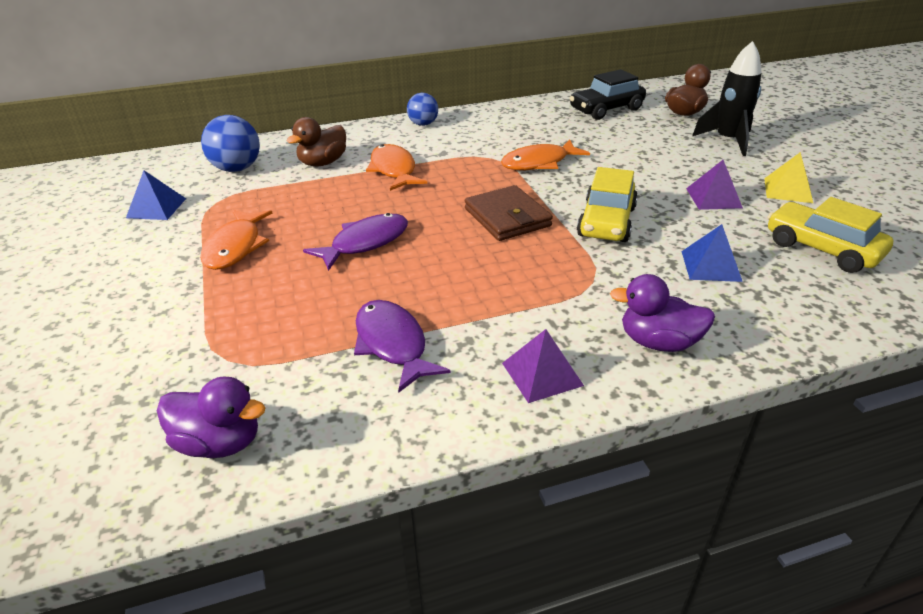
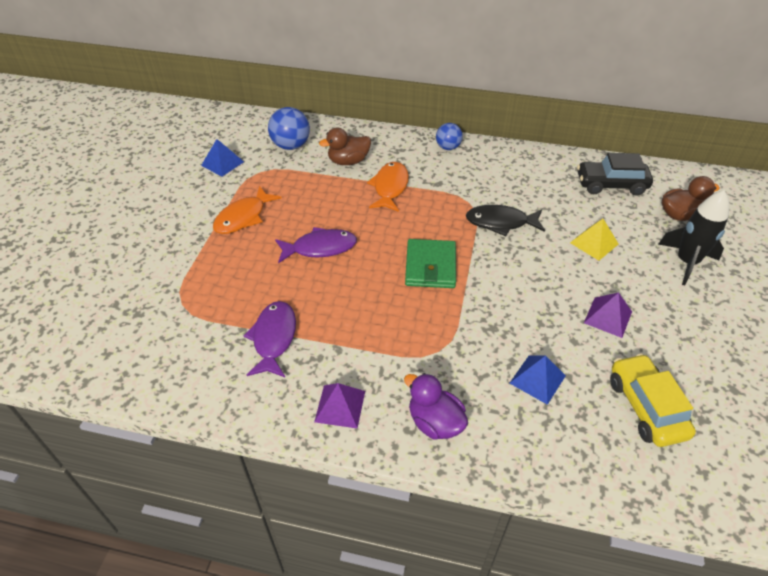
camera: 30 degrees right, 10 degrees up
purple duck [157,377,266,458] -> none
brown wallet [465,185,553,241] -> green wallet [405,239,456,288]
orange fish [501,140,590,170] -> black fish [466,205,545,236]
yellow car [577,167,638,242] -> none
yellow pyramid [764,152,813,203] -> yellow pyramid moved to [570,219,618,261]

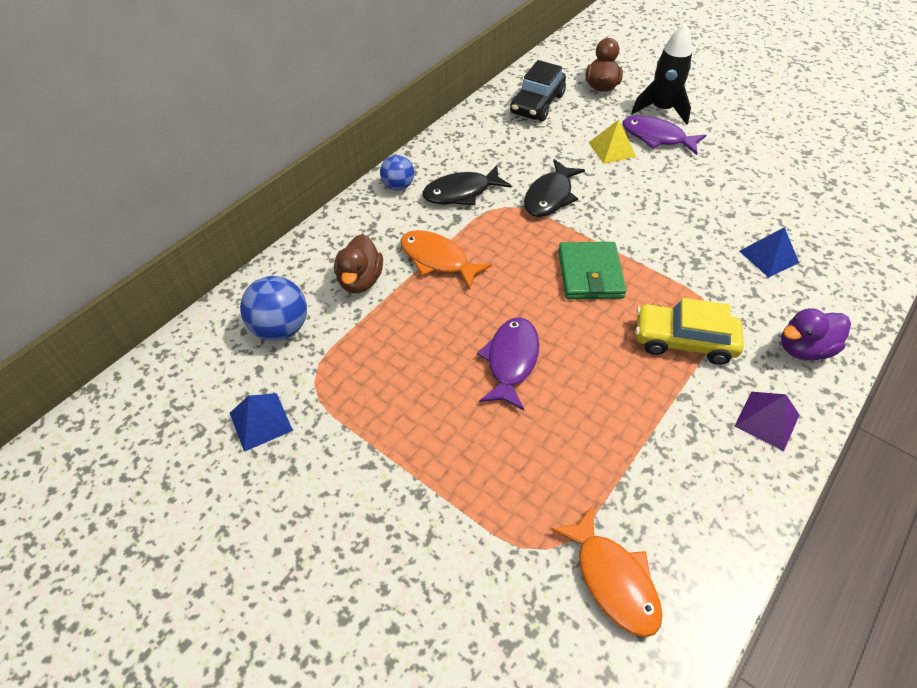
camera: 65 degrees left, 5 degrees up
orange fish [213,186,282,234] -> orange fish moved to [550,505,663,637]
purple fish [244,301,296,377] -> purple fish moved to [622,115,706,155]
green wallet [405,239,456,288] -> green wallet turned 60 degrees clockwise [558,242,626,299]
purple pyramid [584,292,632,338] -> none
yellow car [610,354,696,447] -> yellow car moved to [635,298,744,365]
none -> black fish [422,165,512,205]

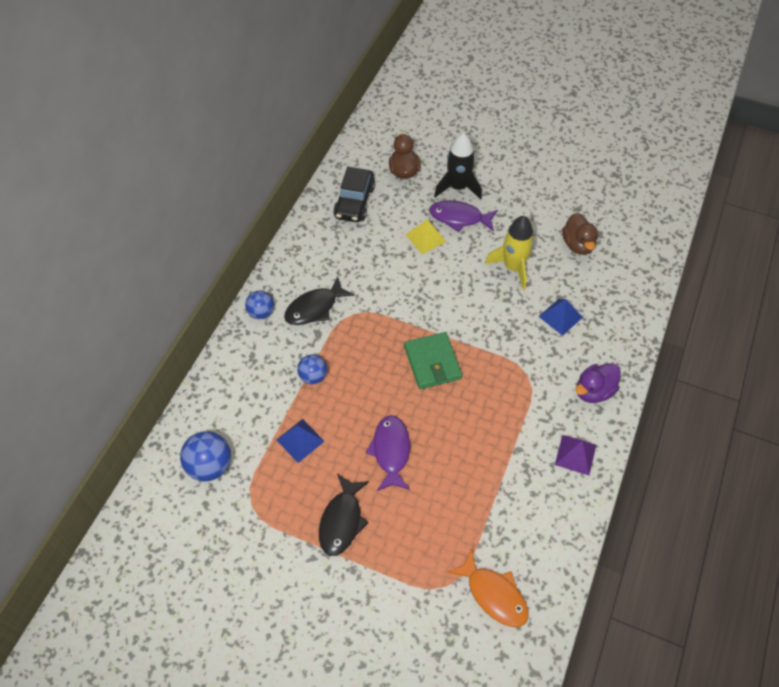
camera: 15 degrees left, 5 degrees up
blue pyramid [230,393,293,452] -> blue pyramid moved to [276,419,325,463]
brown duck [334,234,383,293] -> brown duck moved to [562,213,598,255]
orange fish [400,230,492,290] -> blue ball [297,354,327,384]
black fish [524,159,585,217] -> black fish moved to [319,474,369,556]
yellow car [635,298,744,365] -> none
none -> yellow rocket [485,216,534,290]

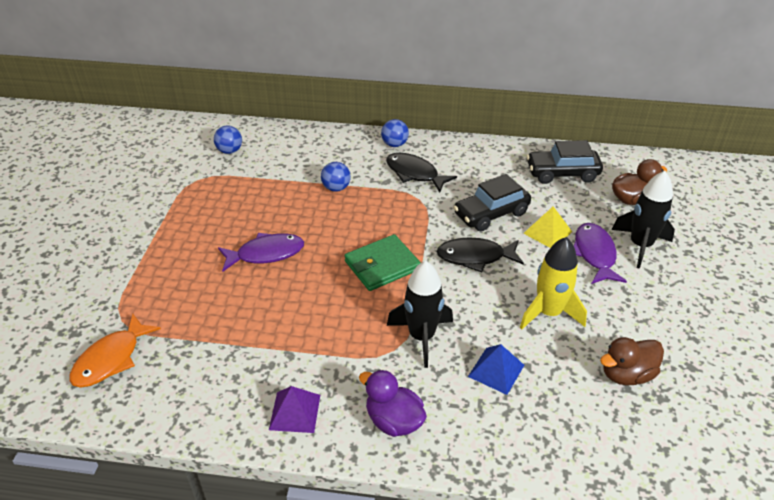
camera: 75 degrees right, 15 degrees down
blue ball [180,431,231,482] -> blue ball [214,126,242,154], size x0.65
blue pyramid [276,419,325,463] -> none
black fish [319,474,369,556] -> black fish moved to [437,238,524,272]
none -> black rocket [387,261,453,368]
none -> black car [453,174,531,231]

